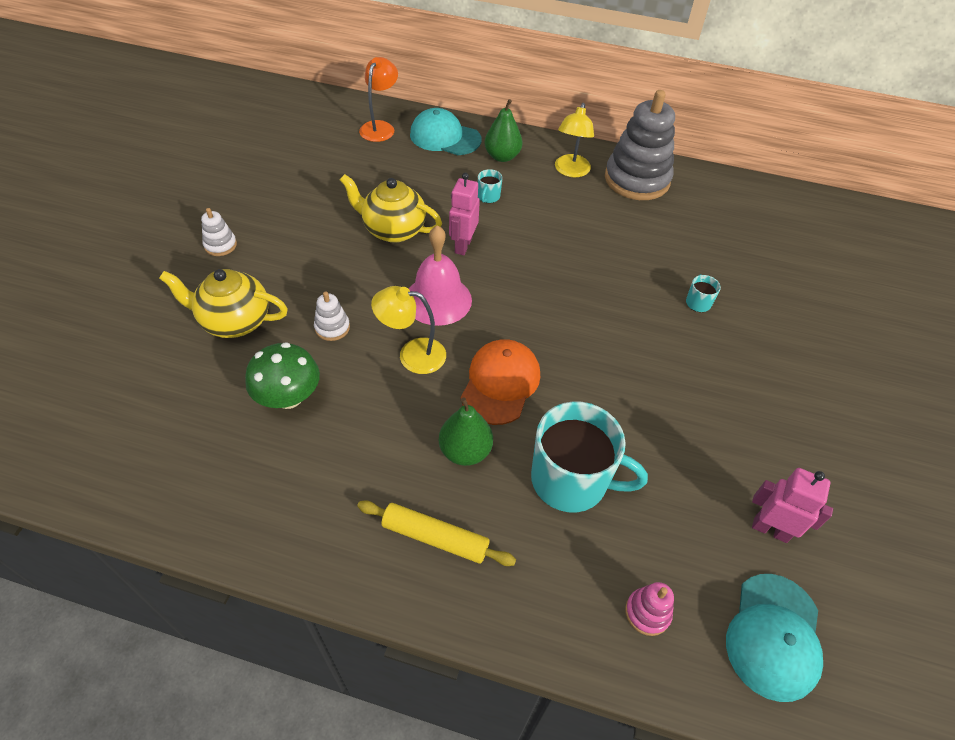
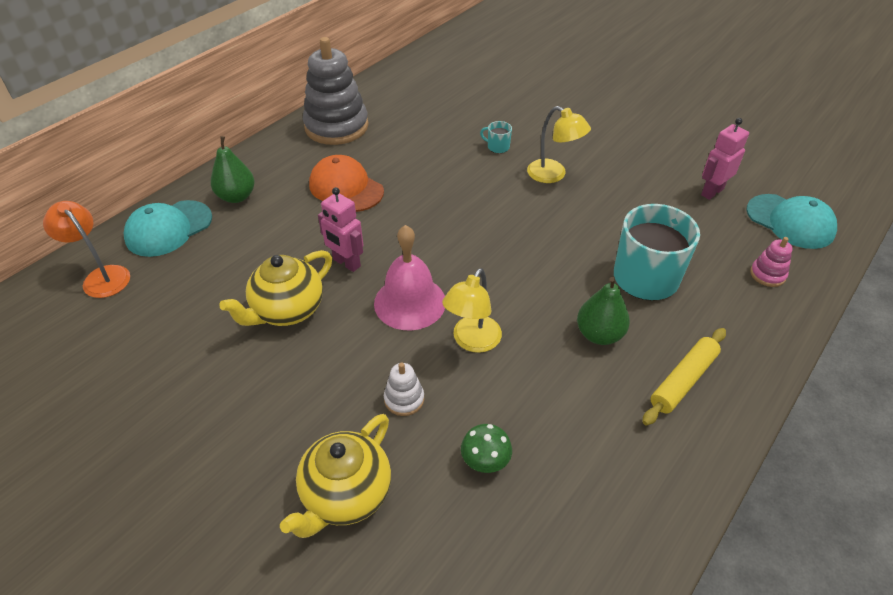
camera: 65 degrees left, 5 degrees down
white stacking toy [201,208,237,256] -> none
green mushroom [245,342,320,409] -> green mushroom [461,424,512,473], size x0.63
orange cap [461,339,540,425] -> orange cap moved to [309,155,384,212]
turquoise mug [478,169,502,203] -> none
yellow lamp [555,103,594,177] -> yellow lamp moved to [527,106,591,183]

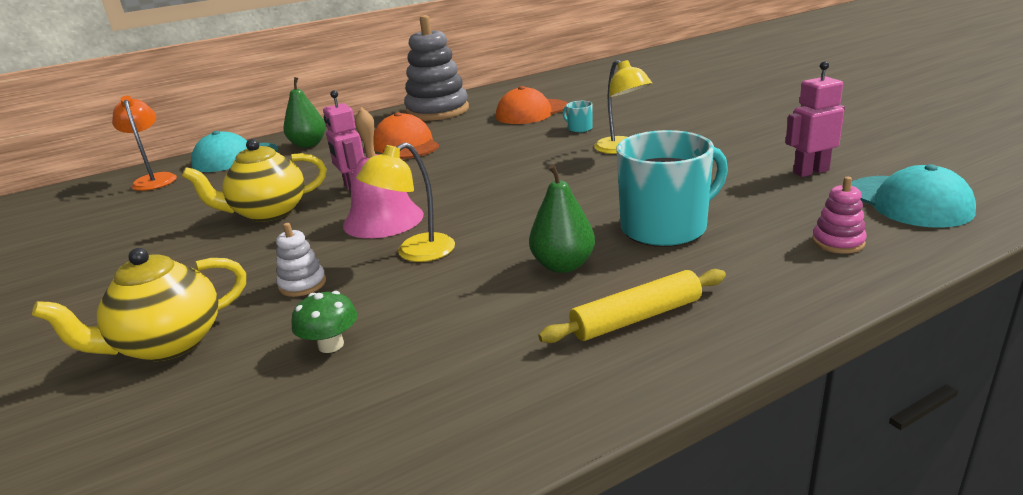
camera: 25 degrees right, 20 degrees down
none -> orange cap [496,86,568,124]

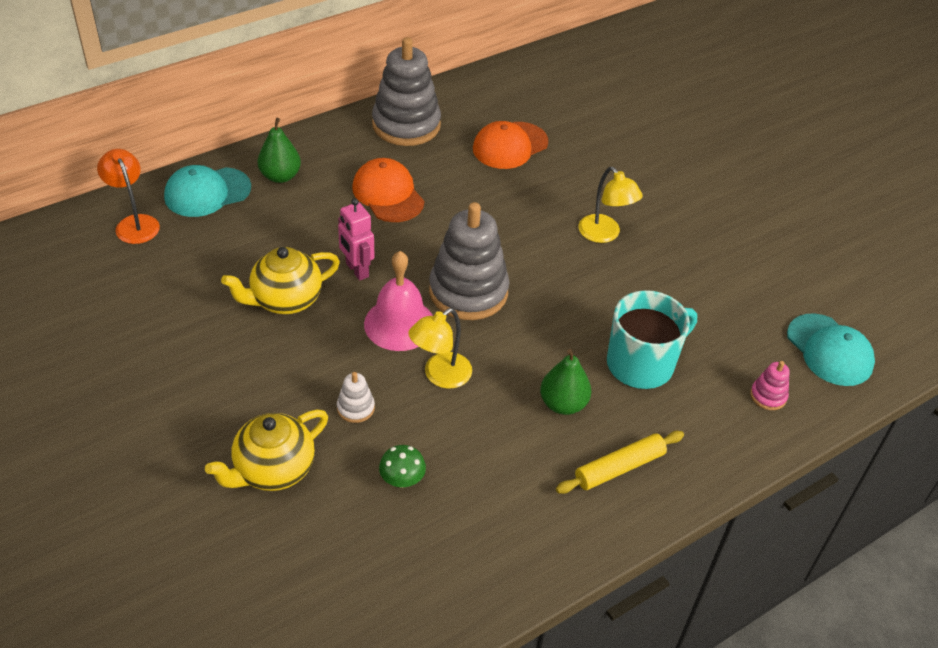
camera: 10 degrees left, 20 degrees up
turquoise mug [563,101,593,133] -> none
pink robot [785,61,845,177] -> none
none -> grey stacking toy [429,202,509,320]

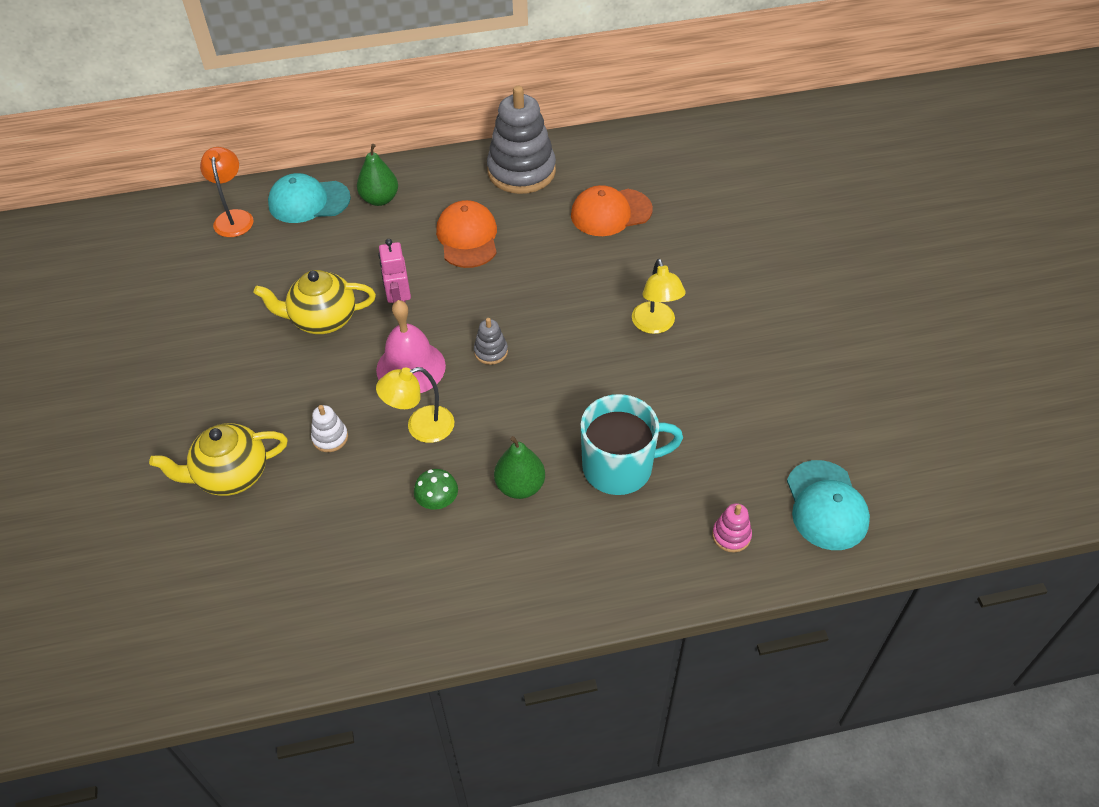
camera: 25 degrees right, 5 degrees up
green mushroom [379,445,426,488] -> green mushroom moved to [414,469,458,510]
grey stacking toy [429,202,509,320] -> grey stacking toy [474,318,508,365], size x0.43
yellow rolling pin [556,431,684,494] -> none

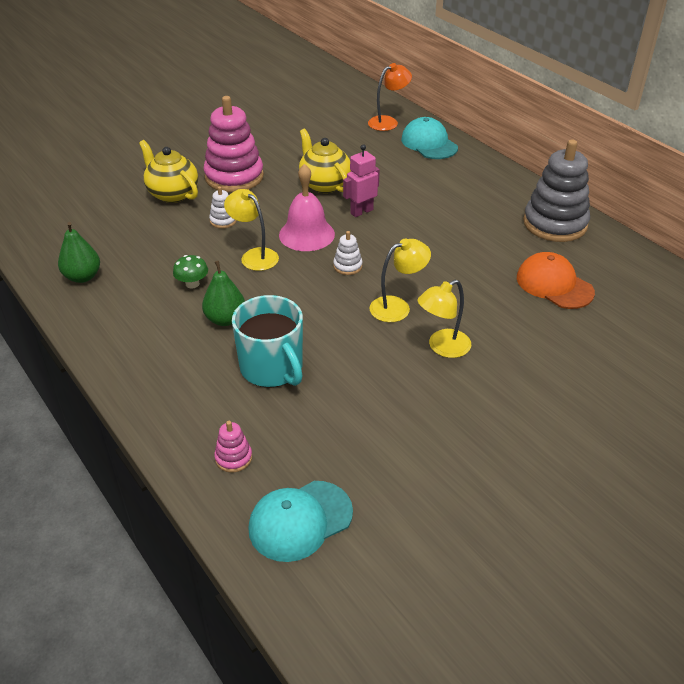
camera: 65 degrees right, 10 degrees down
green pear [357,144,398,206] -> green pear moved to [58,222,100,283]
orange cap [436,200,497,268] -> none
grey stacking toy [474,318,508,365] -> white stacking toy [333,231,363,275]
none -> pink stacking toy [203,96,264,192]
none -> yellow lamp [369,238,431,322]

